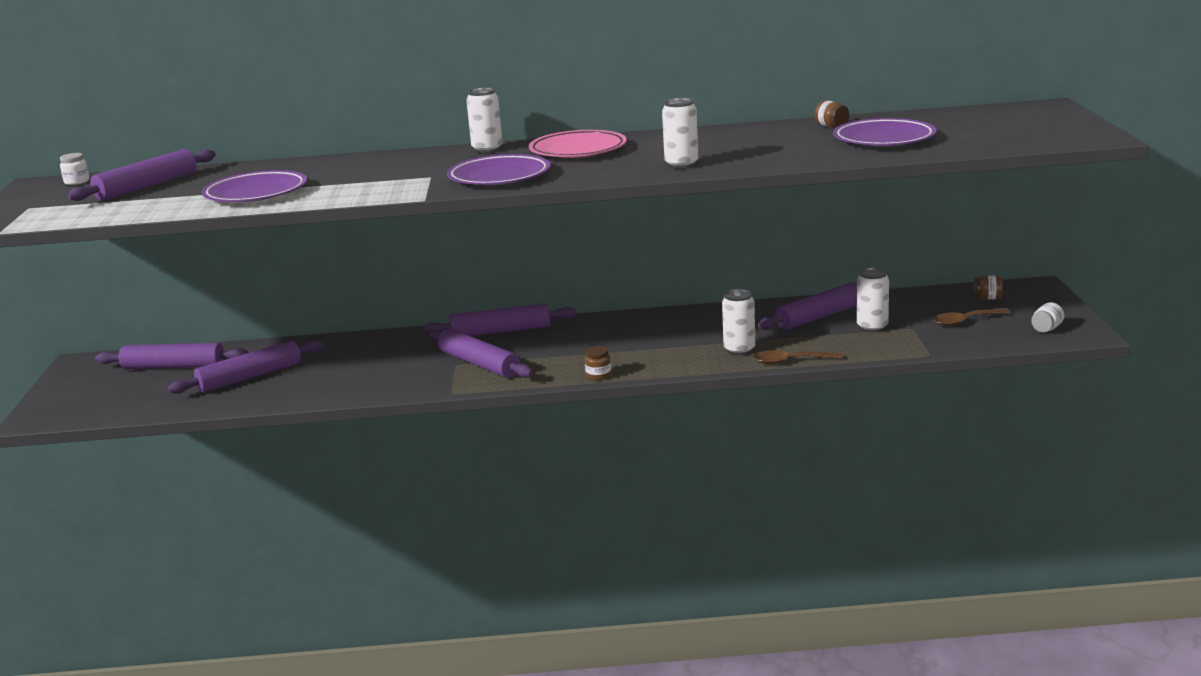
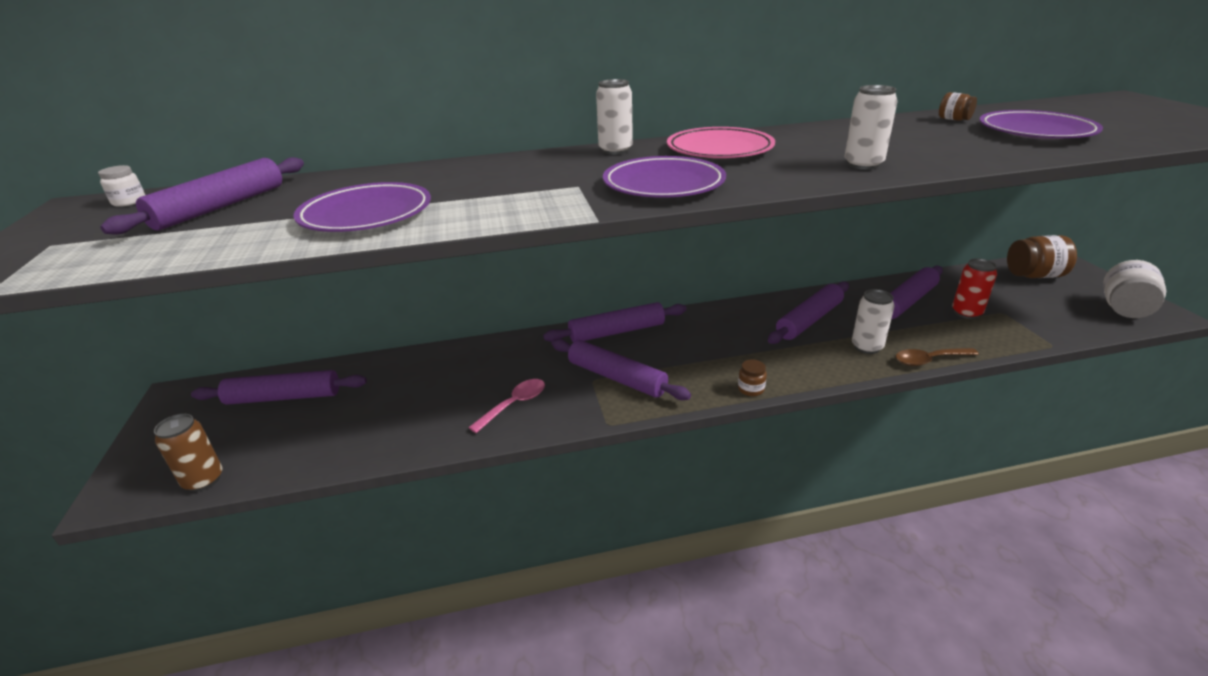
camera: 10 degrees left, 10 degrees up
purple rolling pin [168,340,324,394] -> purple rolling pin moved to [768,281,849,344]
white can [857,268,889,332] -> red can [952,258,997,319]
brown spoon [933,308,1011,326] -> none
brown jar [974,275,1003,299] -> brown jar [1007,235,1077,278], size x1.99
white jar [1031,302,1064,332] -> white jar [1103,260,1166,318], size x1.99
none -> brown can [154,414,223,492]
none -> pink spoon [468,379,545,433]

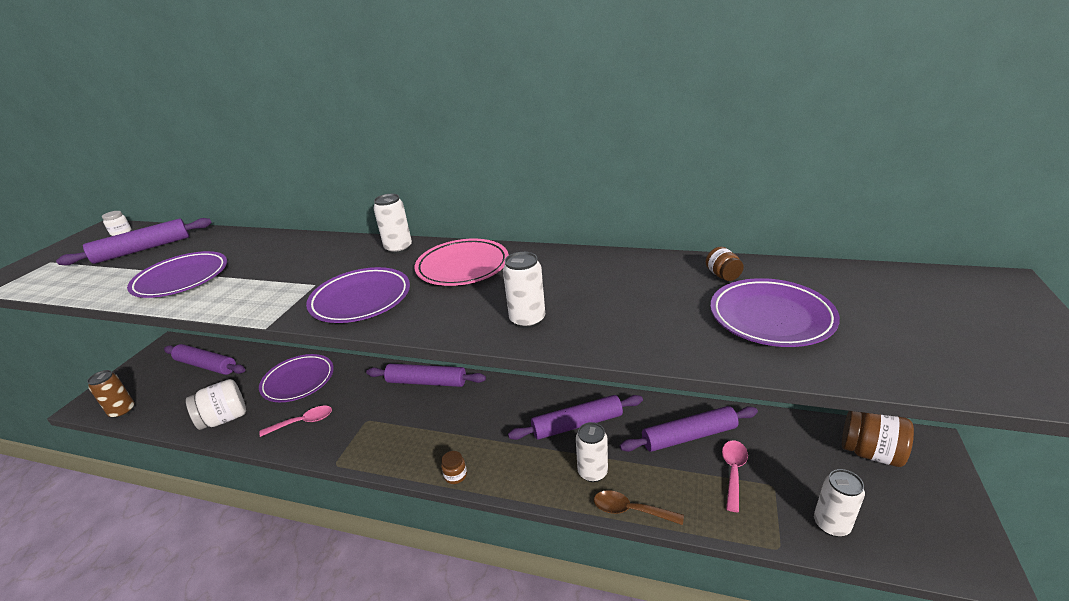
camera: 30 degrees right, 0 degrees up
purple rolling pin [551,339,691,400] -> none
red can [952,258,997,319] -> pink spoon [722,441,748,512]
white jar [1103,260,1166,318] -> white jar moved to [186,379,246,430]
none -> purple plate [259,354,334,402]
none -> white can [814,469,865,537]

